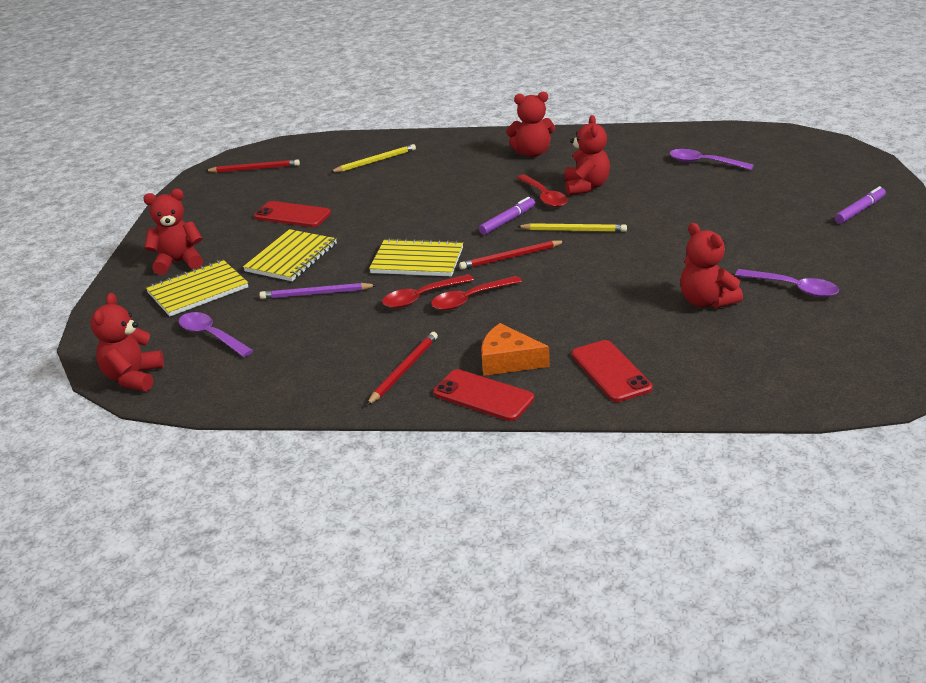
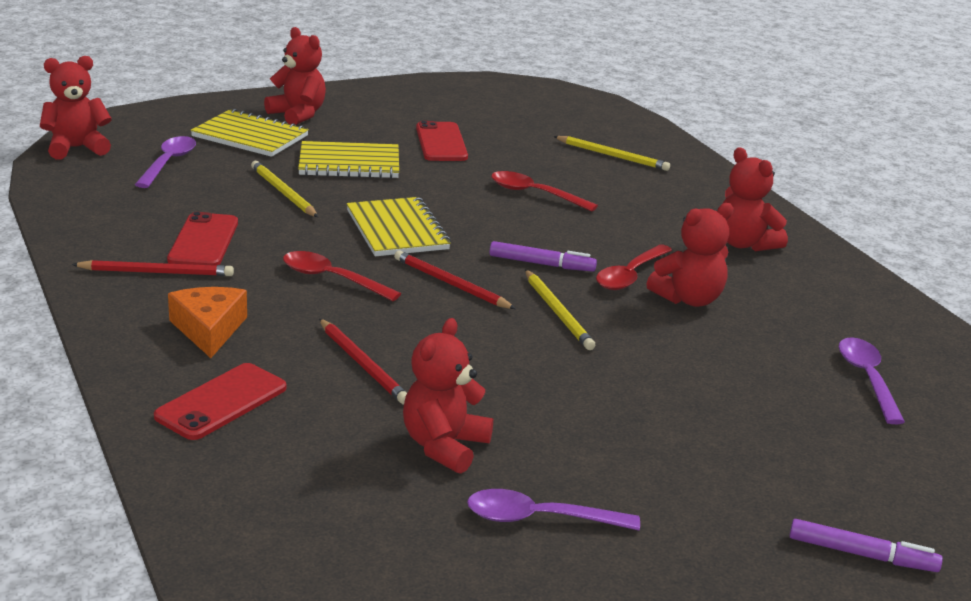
camera: 55 degrees right, 5 degrees down
red pencil [205,159,300,173] -> red pencil moved to [319,319,407,404]
purple pencil [259,283,377,299] -> yellow pencil [251,161,318,217]
red spoon [382,274,474,308] -> red spoon moved to [491,171,598,212]
red phone [433,369,534,421] -> red phone moved to [167,212,238,266]
purple spoon [735,269,839,297] -> purple spoon turned 90 degrees clockwise [467,489,640,531]

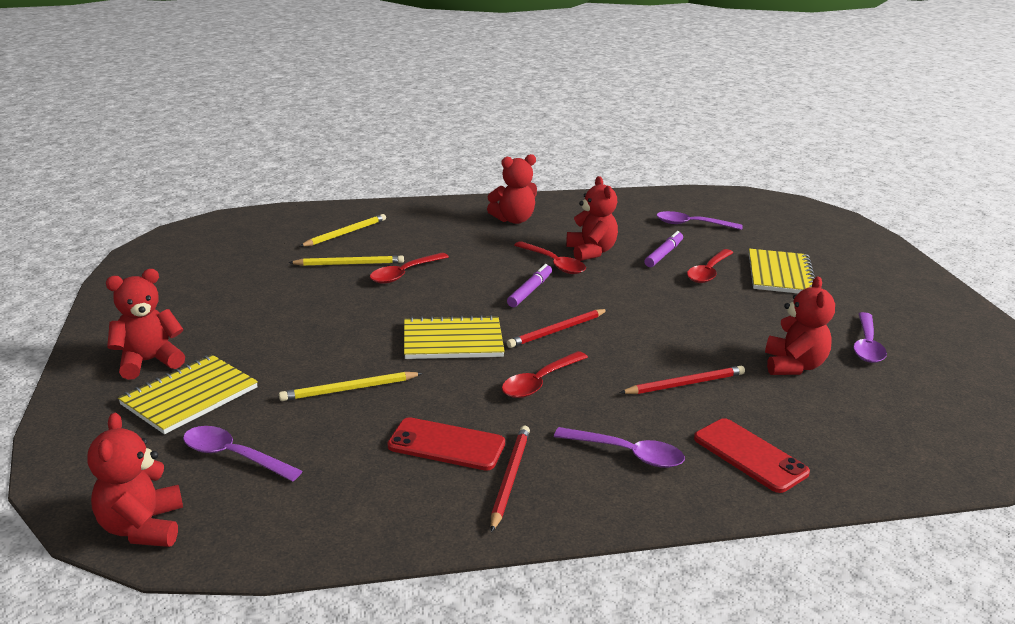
camera: 75 degrees left, 0 degrees up
orange cheese [168,287,247,358] -> purple spoon [554,427,685,468]
yellow notebook [298,141,399,179] -> yellow notebook moved to [749,248,815,293]
red teddy bear [403,318,493,474] -> red teddy bear turned 120 degrees counterclockwise [765,276,835,375]
red phone [416,121,468,161] -> none
yellow pencil [525,270,596,350] -> yellow pencil moved to [288,255,404,266]
purple marker [789,519,943,572] -> purple marker moved to [645,231,683,267]
none -> red spoon [687,249,734,283]

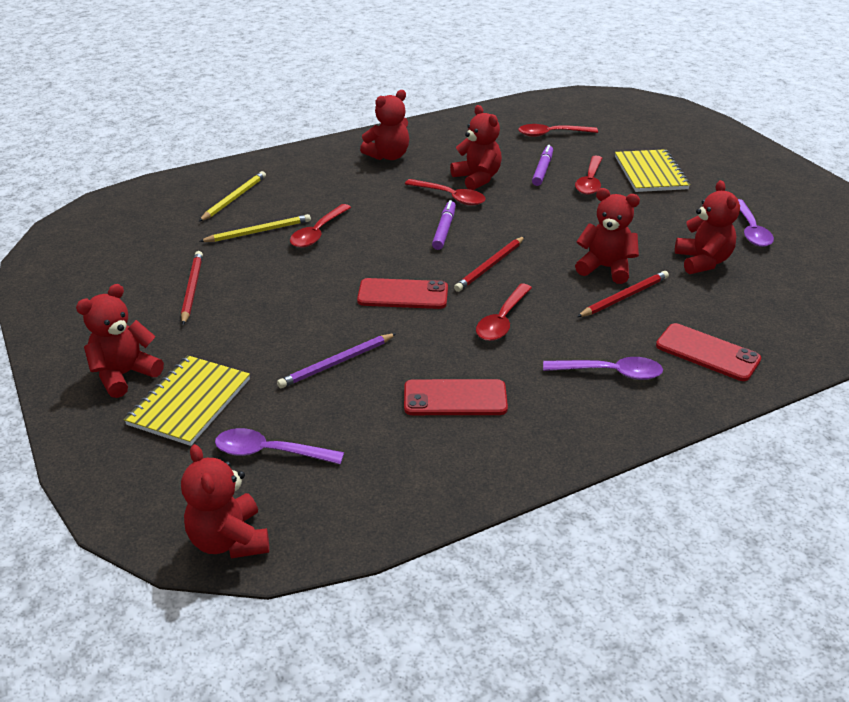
camera: 15 degrees left, 10 degrees up
yellow pencil [279,372,423,401] -> purple pencil [277,333,397,388]
yellow notebook [404,315,505,359] -> red phone [357,278,448,309]
red pencil [490,425,530,532] -> red pencil moved to [181,251,203,325]
purple spoon [657,211,743,230] -> red spoon [518,124,598,137]
none -> red teddy bear [575,188,640,284]

